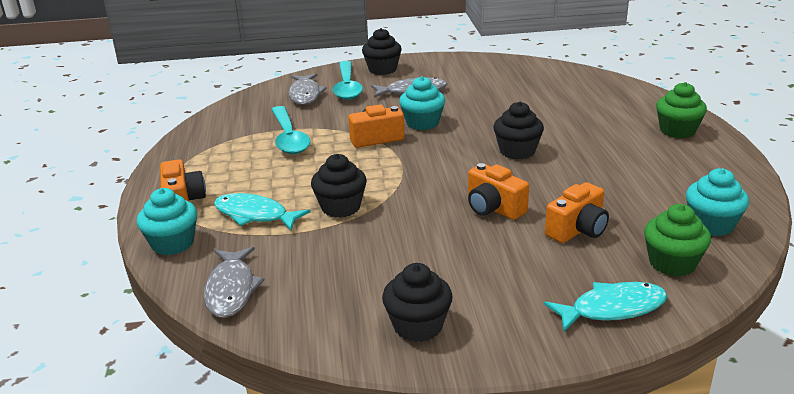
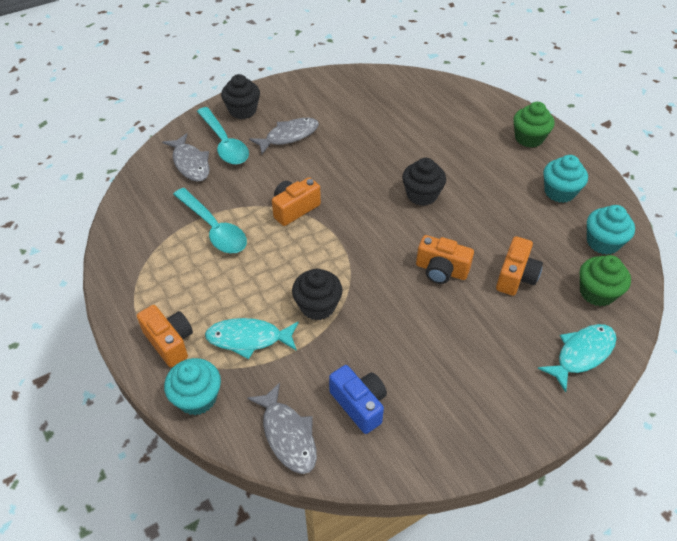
camera: 25 degrees left, 20 degrees up
black cupcake [382,263,453,342] -> none
turquoise cupcake [399,76,445,130] -> turquoise cupcake moved to [544,155,588,203]
none -> blue camera [329,365,387,434]

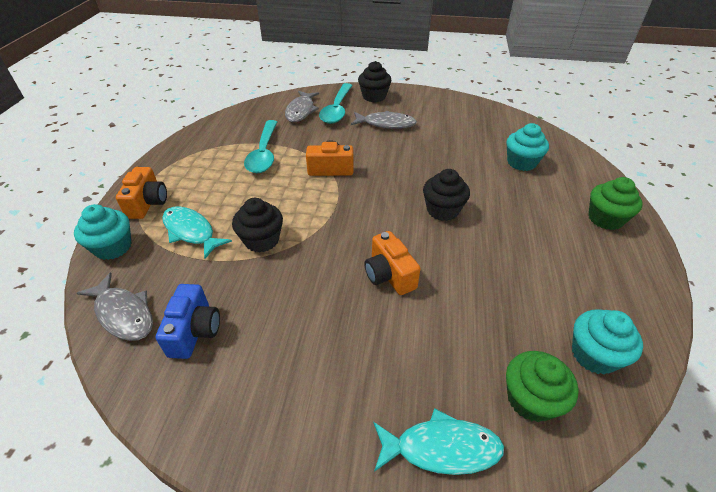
camera: 40 degrees right, 5 degrees down
grey fish [247,382,317,474] -> grey fish turned 60 degrees counterclockwise [76,272,153,341]
orange camera [496,236,543,296] -> none
turquoise cupcake [544,155,588,203] -> turquoise cupcake moved to [507,123,549,171]

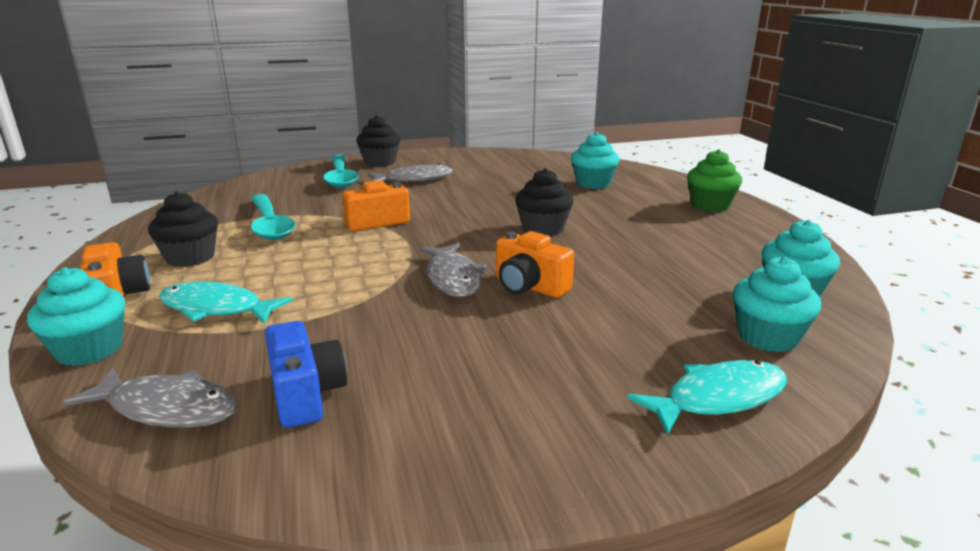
camera: 25 degrees left, 20 degrees down
black cupcake [232,198,283,253] -> black cupcake moved to [148,191,218,267]
grey fish [285,91,319,122] -> grey fish moved to [419,243,487,297]
green cupcake [506,351,579,422] -> turquoise cupcake [733,257,821,352]

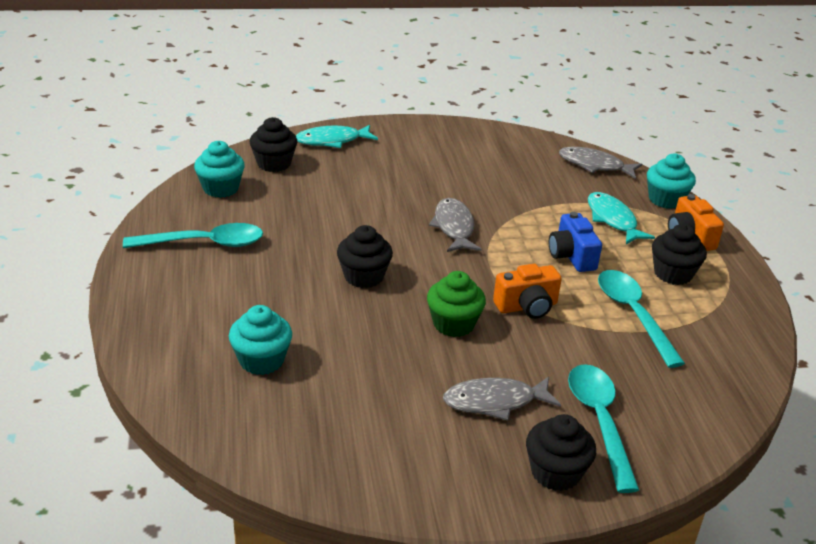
camera: 175 degrees left, 10 degrees up
turquoise fish [159,281,293,324] -> turquoise fish turned 135 degrees counterclockwise [588,192,655,244]
blue camera [265,321,347,428] -> blue camera moved to [549,212,602,272]
orange camera [496,231,574,298] -> none
green cupcake [687,149,742,212] -> green cupcake moved to [427,271,486,337]
turquoise cupcake [733,257,821,352] -> black cupcake [250,117,297,172]
none -> turquoise spoon [123,223,263,248]

